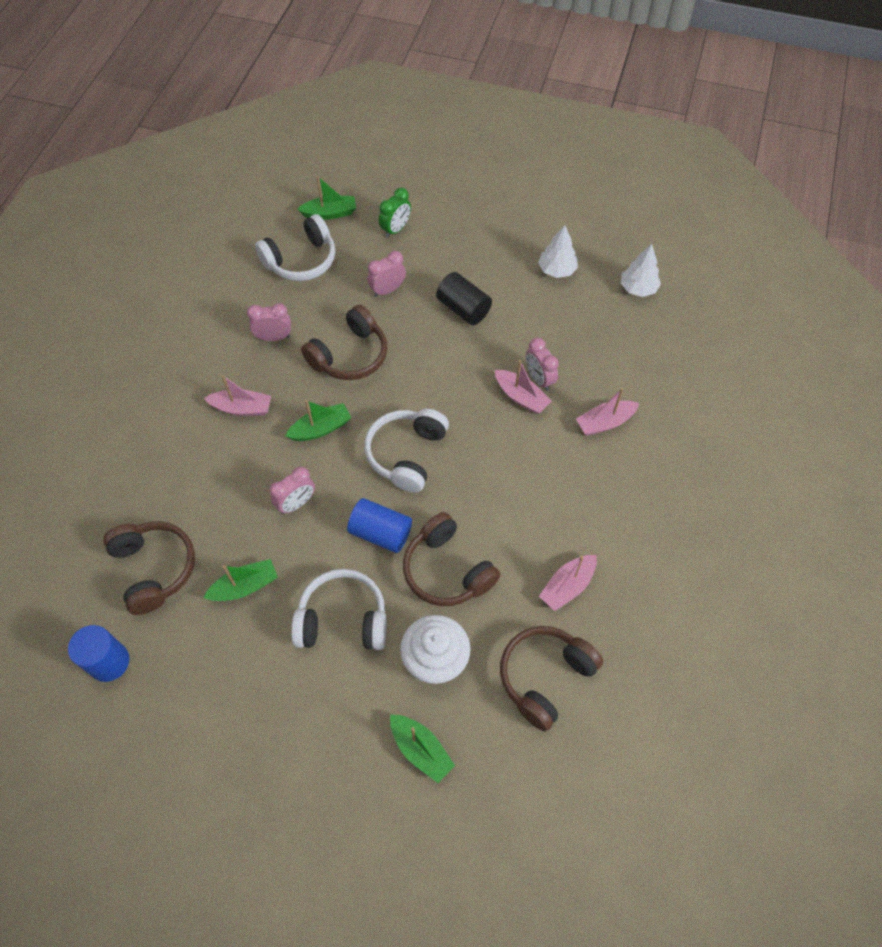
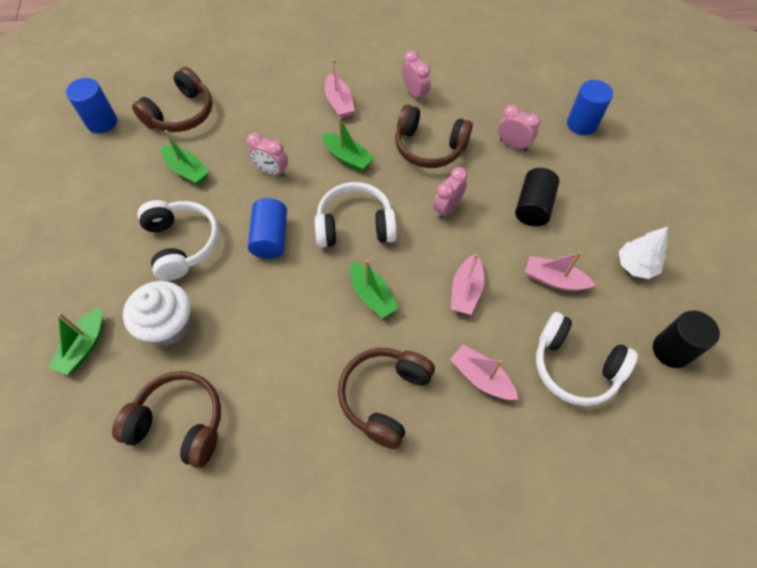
camera: 65 degrees right, 0 degrees up
white headphones [255,214,335,281] -> white headphones moved to [536,312,638,406]
green boat [297,176,356,220] -> green boat moved to [350,260,399,318]
green clock [379,188,411,238] -> blue cylinder [567,80,613,135]
brown headphones [403,512,500,606] -> brown headphones moved to [338,348,435,449]
pink clock [526,338,559,391] -> pink clock moved to [433,167,468,219]
pink boat [539,555,597,611] -> pink boat moved to [525,251,595,291]
white tree [621,244,661,297] -> black cylinder [653,311,720,368]

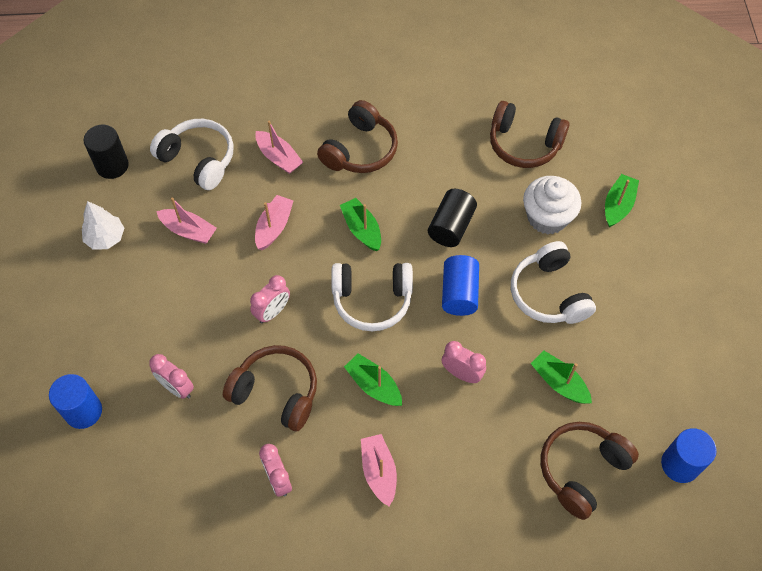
camera: 175 degrees left, 0 degrees up
black cylinder [515,168,559,226] -> black cylinder moved to [428,189,477,247]

